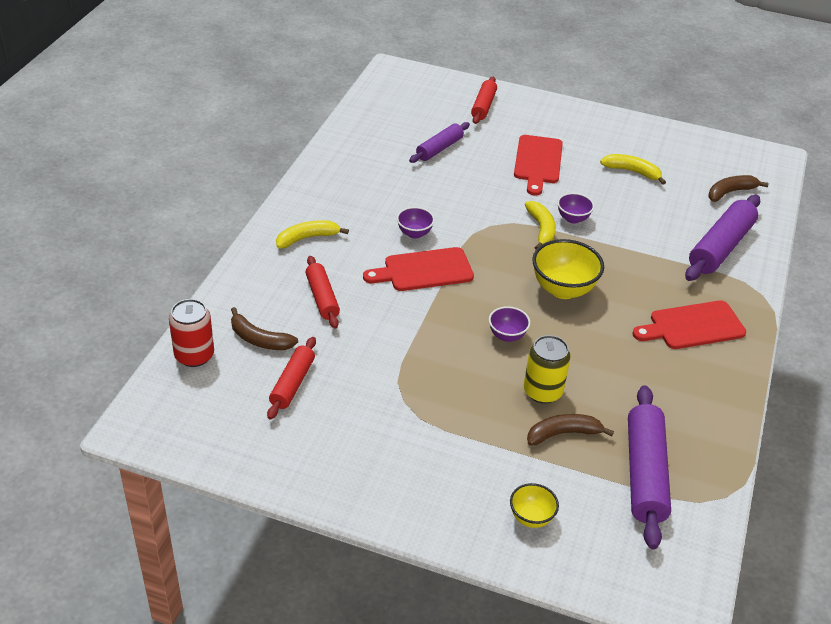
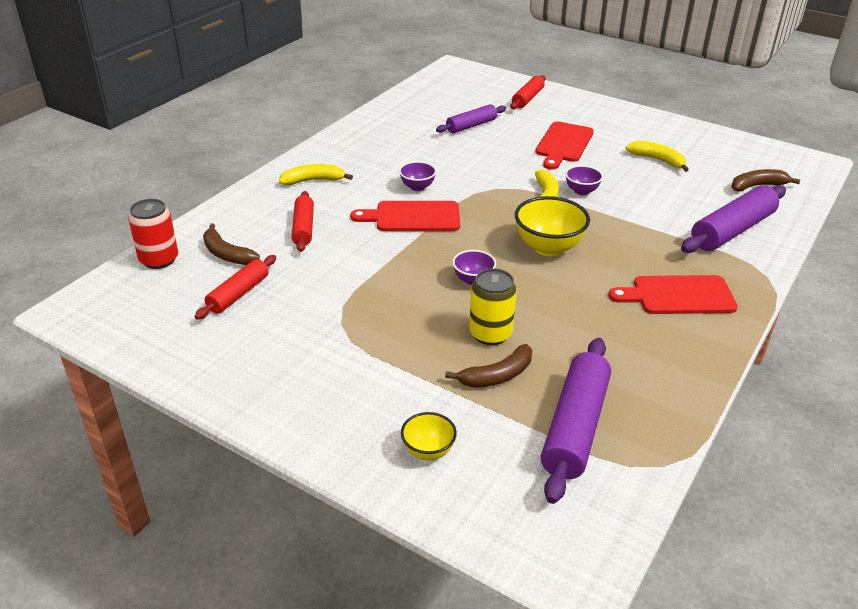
camera: 15 degrees right, 5 degrees down
brown banana [527,414,614,446] -> brown banana turned 150 degrees clockwise [445,344,532,388]

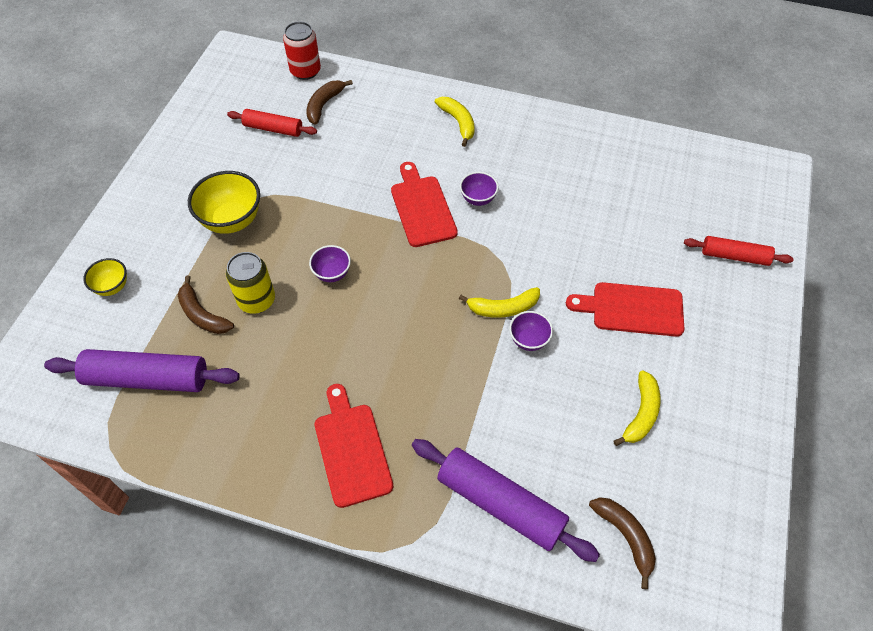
camera: 75 degrees right, 20 degrees up
red rolling pin [292,191,314,252] -> none
purple rolling pin [436,104,506,133] -> none
yellow bowl [515,196,590,257] -> yellow bowl moved to [188,171,260,234]

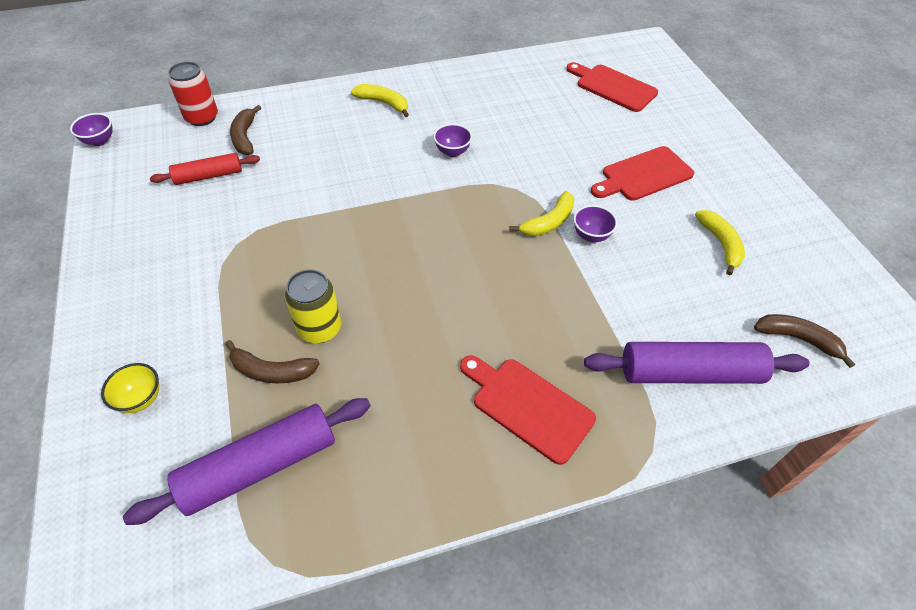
camera: 35 degrees left, 5 degrees down
yellow bowl [188,171,260,234] -> none
purple bowl [309,245,351,282] -> purple bowl moved to [70,113,113,146]
red cutting board [391,162,458,247] -> red cutting board moved to [566,62,658,112]
red rolling pin [684,236,793,266] -> none

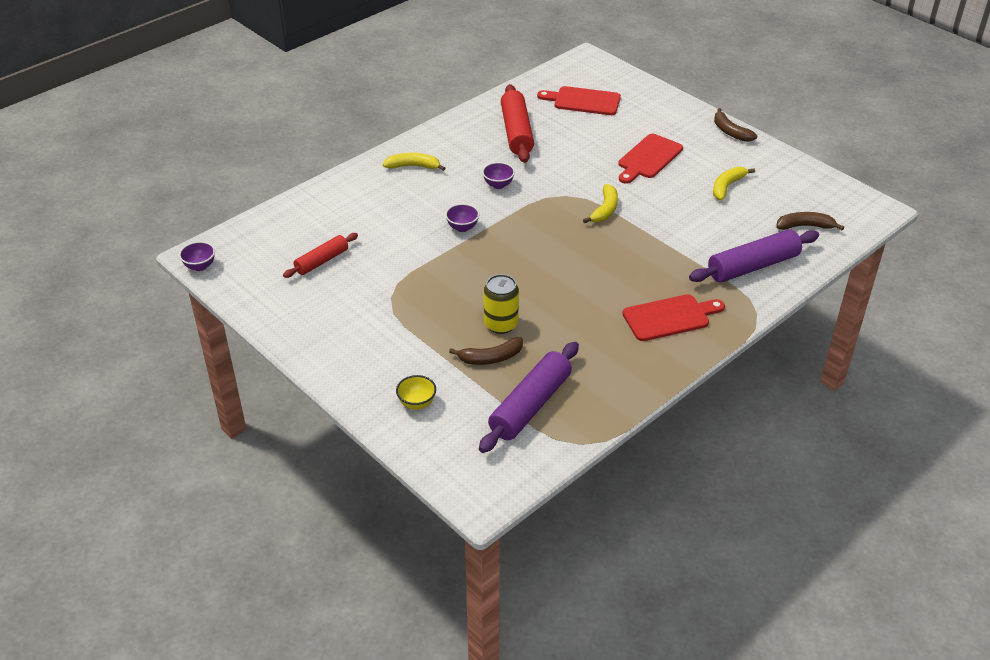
camera: 25 degrees left, 10 degrees down
red can [168,62,218,126] -> none
brown banana [230,105,261,155] -> brown banana moved to [714,108,757,142]
red cutting board [460,355,596,465] -> red cutting board turned 150 degrees clockwise [622,294,725,341]
purple bowl [574,205,617,242] -> purple bowl moved to [445,204,479,232]
yellow banana [695,210,745,276] -> yellow banana turned 105 degrees counterclockwise [713,167,755,200]
none -> red rolling pin [501,84,534,163]

